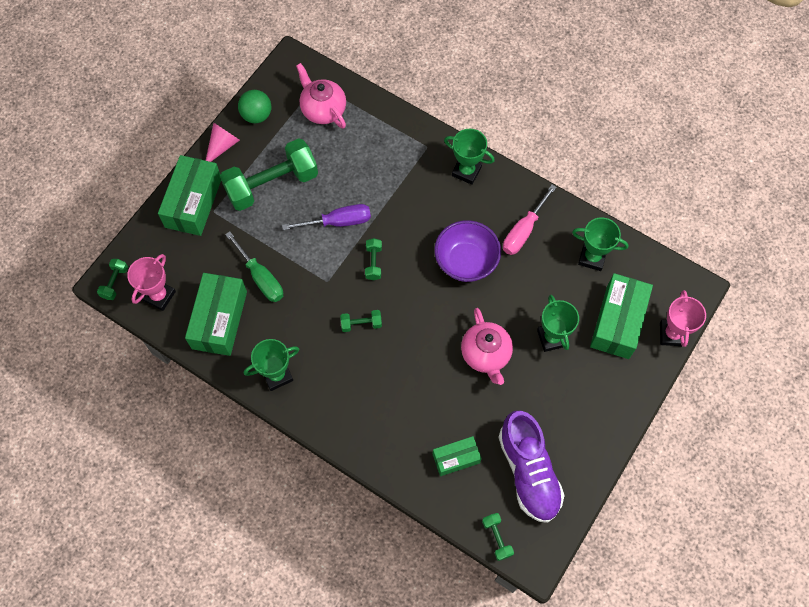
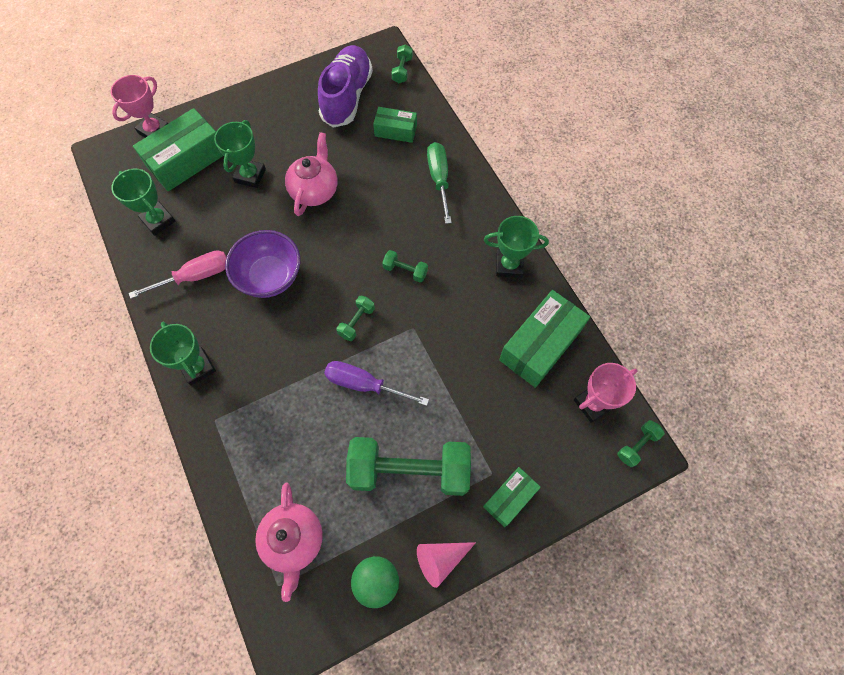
camera: 150 degrees left, 0 degrees up
green box [158,155,221,236] -> green box [483,467,541,527], size x0.57
green screwdriver [225,231,283,302] -> green screwdriver moved to [427,142,452,224]

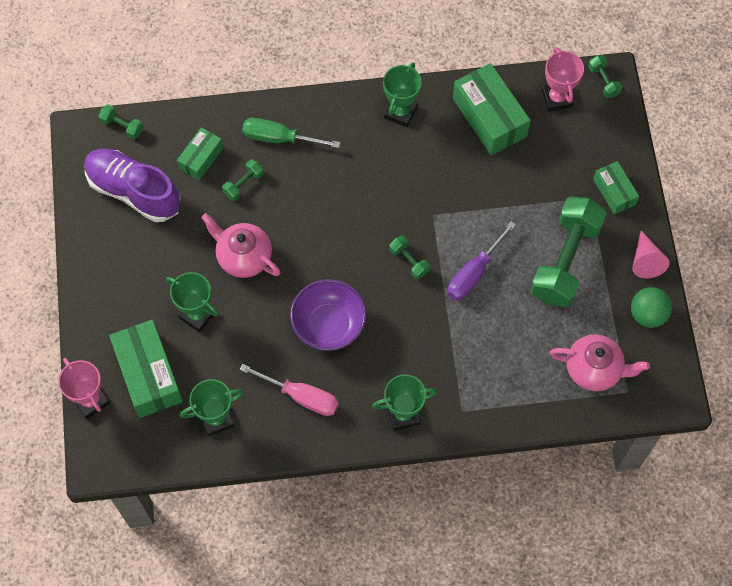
camera: 70 degrees left, 0 degrees up
pink screwdriver [129,250,227,299] -> pink screwdriver turned 120 degrees clockwise [240,364,339,416]
green dumbbell [382,250,428,282] -> green dumbbell moved to [222,159,264,201]

